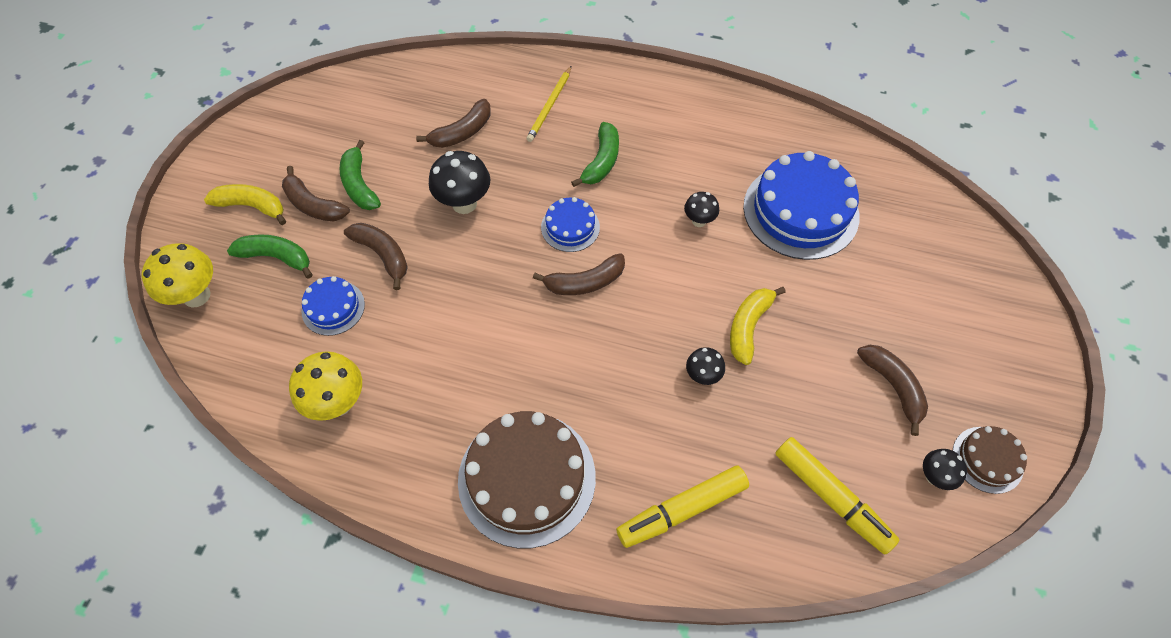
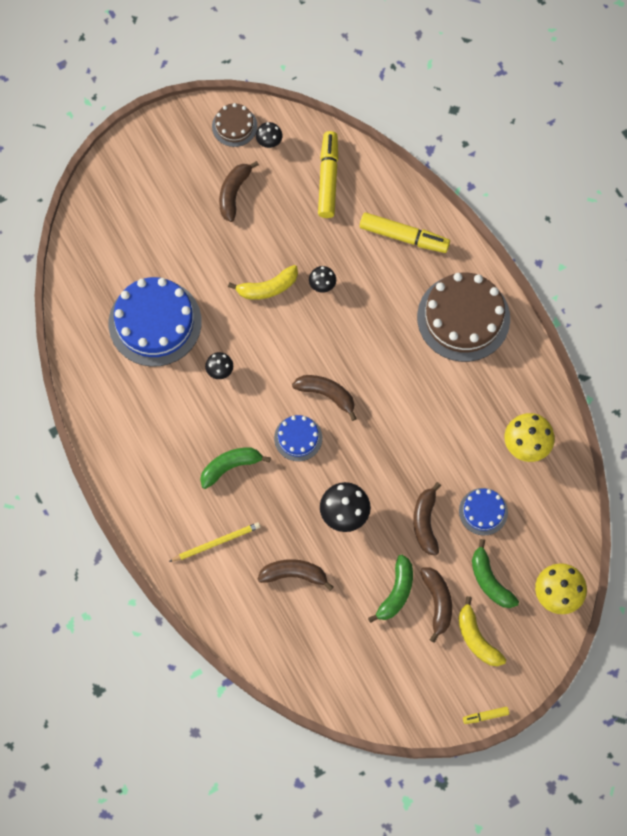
camera: 135 degrees left, 10 degrees up
none -> yellow marker [463,707,509,724]

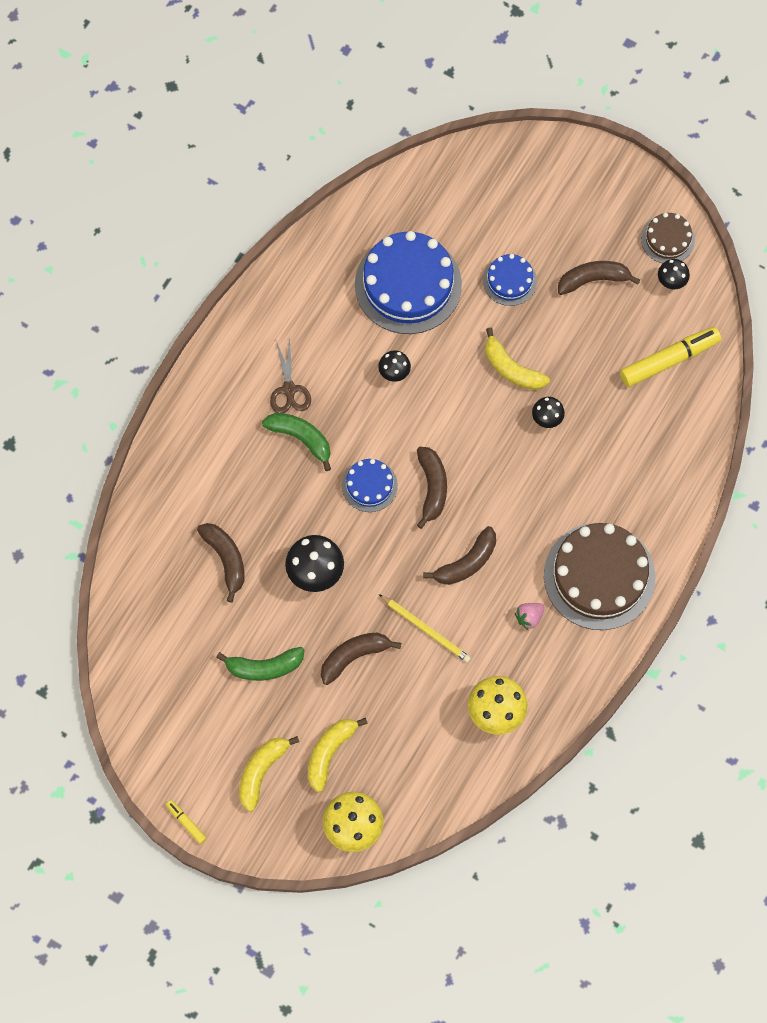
camera: 60 degrees right, 0 degrees up
yellow pencil [169,522,260,562] -> yellow pencil moved to [379,594,471,663]
yellow marker [360,212,450,253] -> none
brown banana [420,567,452,643] -> brown banana moved to [423,526,496,585]
blue cake [459,488,508,536] -> blue cake moved to [483,254,537,306]
green banana [472,539,519,608] -> yellow banana [308,718,368,793]
none -> brown scissors [270,339,311,413]
none -> pink strawberry [515,603,545,630]

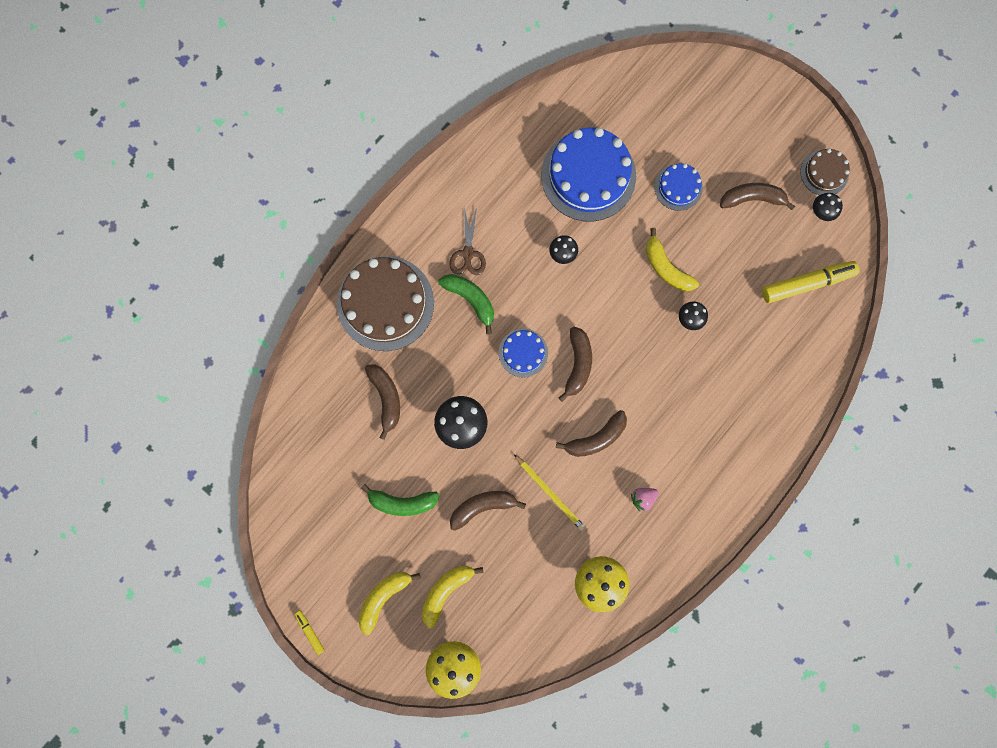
camera: 10 degrees right, 10 degrees up
brown cake [544,523,655,630] -> brown cake moved to [337,256,434,351]

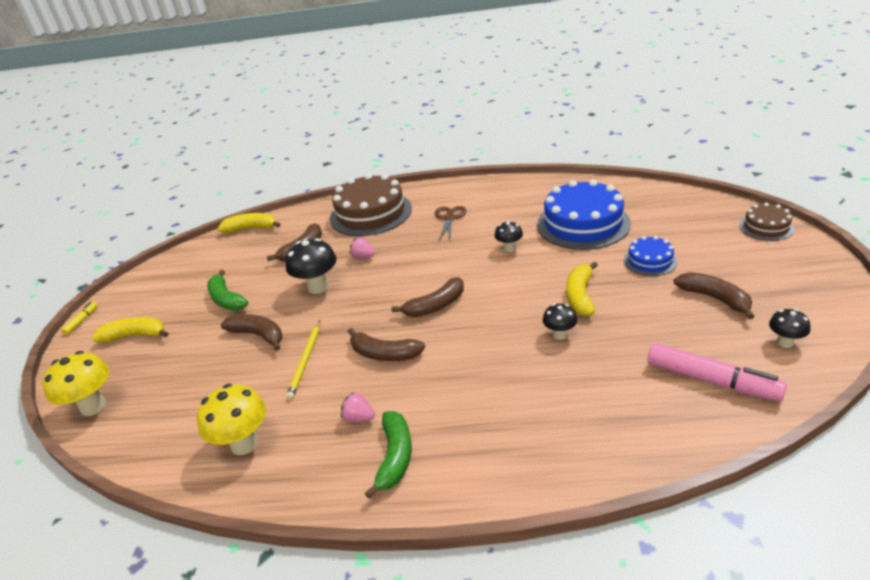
camera: 55 degrees right, 45 degrees down
yellow banana [422,566,483,628] -> yellow banana moved to [218,213,280,233]
green banana [438,274,494,334] -> green banana moved to [365,411,412,499]
brown scissors [449,206,486,275] -> brown scissors turned 135 degrees clockwise [435,206,466,241]
blue cake [499,328,548,378] -> none
yellow marker [762,261,860,303] -> pink marker [648,343,787,402]
brown cake [800,149,850,195] -> brown cake moved to [739,203,794,241]
none -> pink strawberry [350,237,375,258]

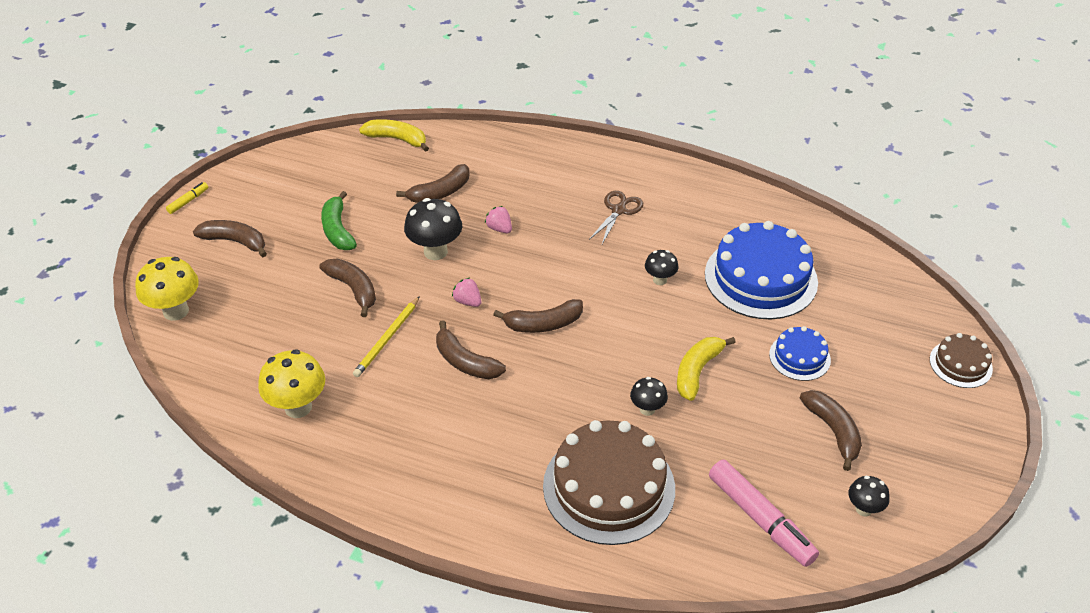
camera: 15 degrees right, 10 degrees up
yellow banana [92,317,168,343] -> brown banana [193,220,267,257]
brown cake [330,173,412,236] -> brown cake moved to [543,420,675,545]
pink strawberry [341,392,375,422] -> pink strawberry moved to [452,277,481,307]
green banana [365,411,412,499] -> none

